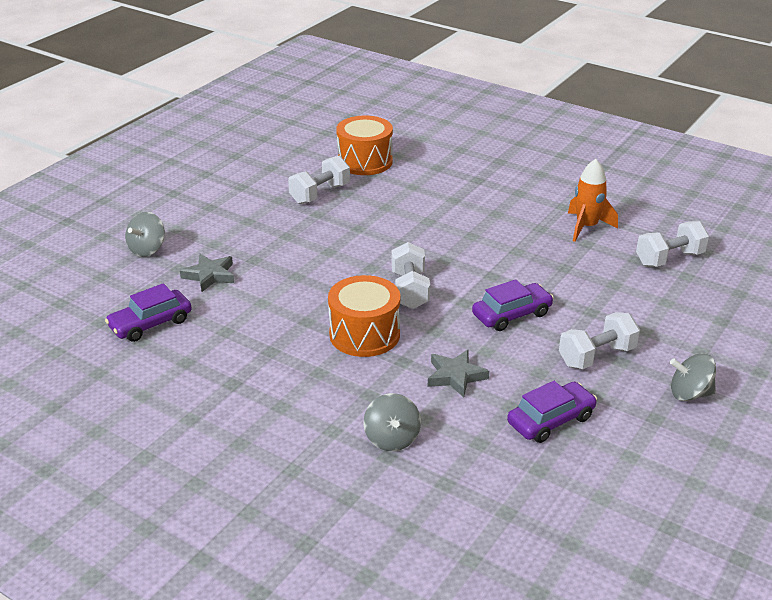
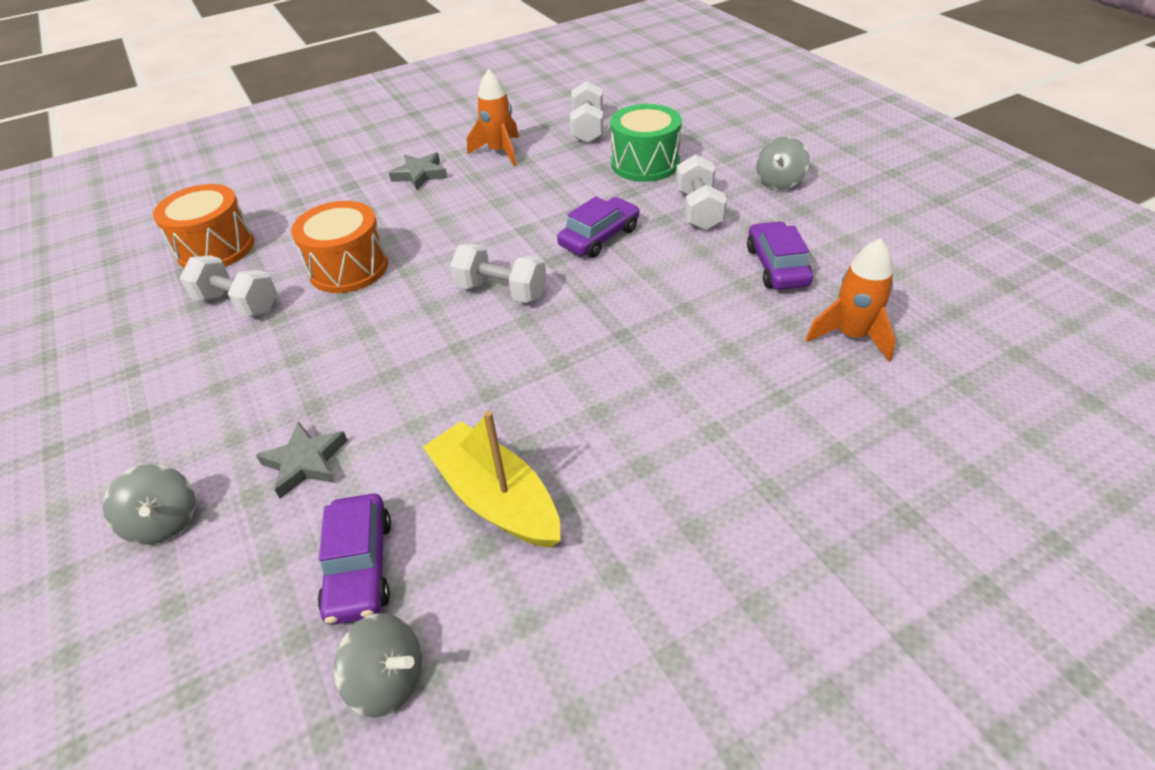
camera: 60 degrees left, 10 degrees up
white dumbbell [288,156,350,204] -> white dumbbell turned 45 degrees counterclockwise [180,255,277,317]
orange drum [328,275,400,357] -> orange drum moved to [291,201,388,293]
grey spinning top [364,393,421,451] -> grey spinning top moved to [334,613,422,718]
grey star [428,350,489,397] -> grey star moved to [389,152,448,190]
purple car [472,279,554,331] -> purple car turned 45 degrees clockwise [557,196,640,258]
none -> yellow boat [423,411,561,548]
none -> green drum [610,104,682,182]
none -> orange rocket [806,238,896,362]

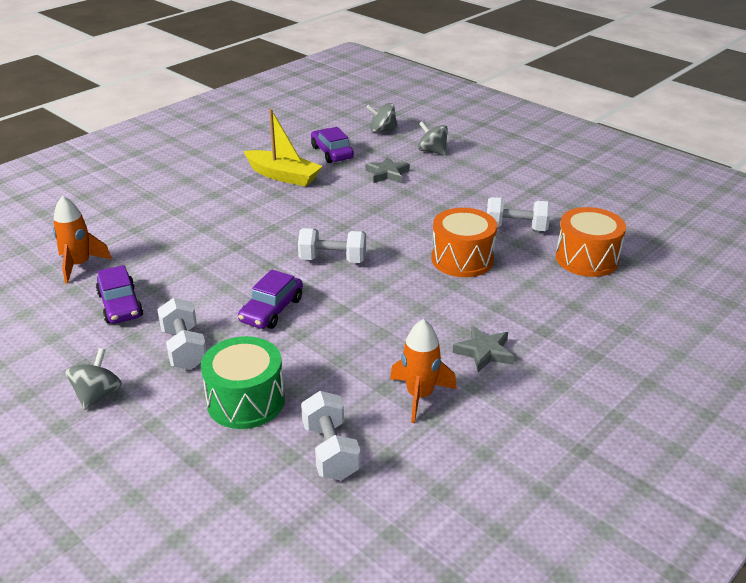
camera: 160 degrees right, 10 degrees down
grey spinning top [334,613,422,718] -> grey spinning top moved to [366,103,398,133]

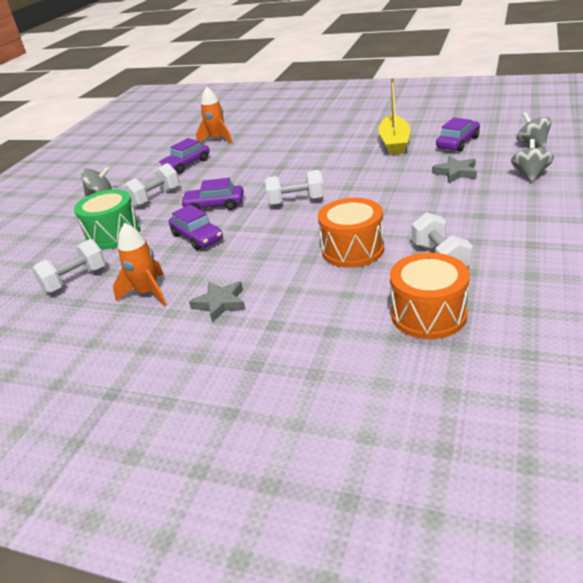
camera: 70 degrees right, 0 degrees up
white dumbbell [298,228,366,263] -> white dumbbell turned 75 degrees counterclockwise [265,170,324,205]
none -> purple car [169,204,223,250]

